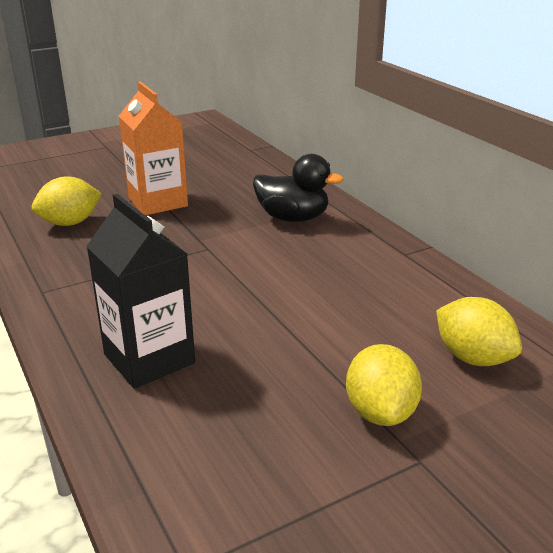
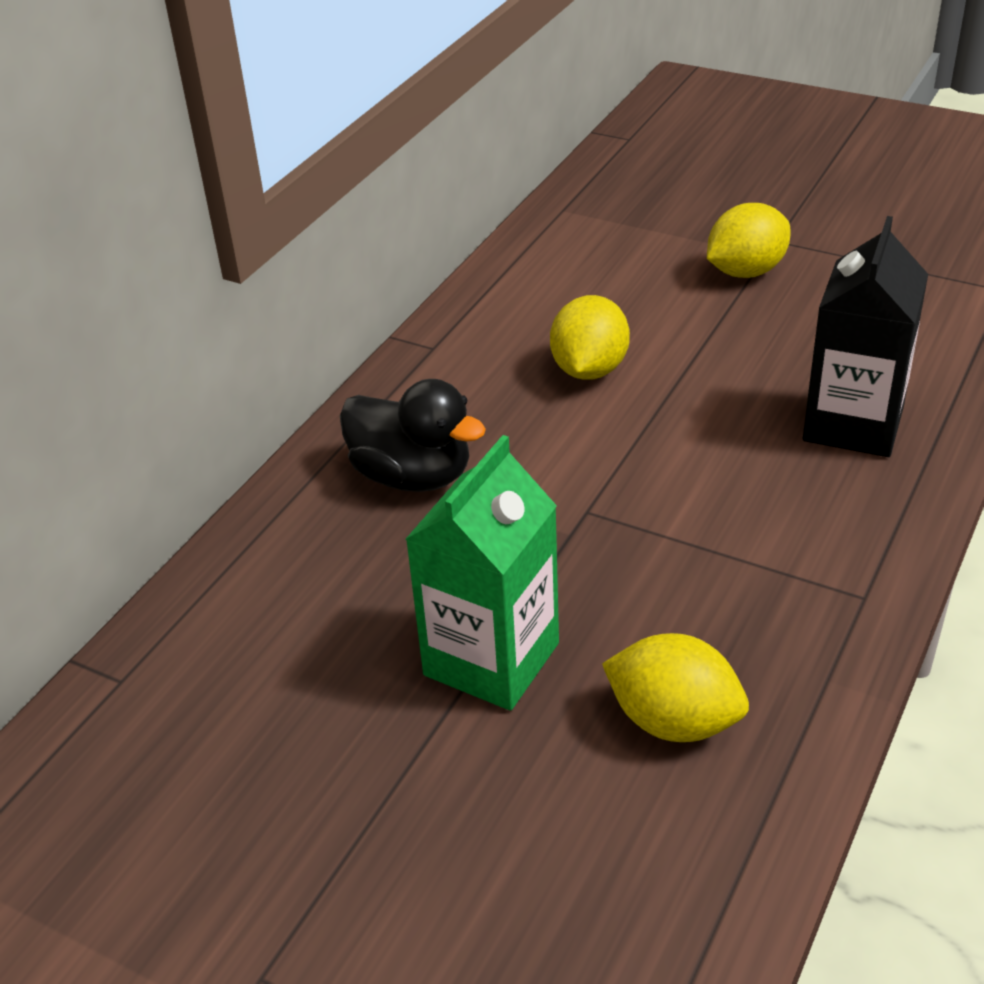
camera: 120 degrees left, 10 degrees up
orange carton [119,81,188,216] -> green carton [405,435,559,711]
black duck [253,154,344,222] -> black duck turned 135 degrees clockwise [340,379,486,492]
yellow lemon [436,297,522,366] -> yellow lemon moved to [550,295,630,380]

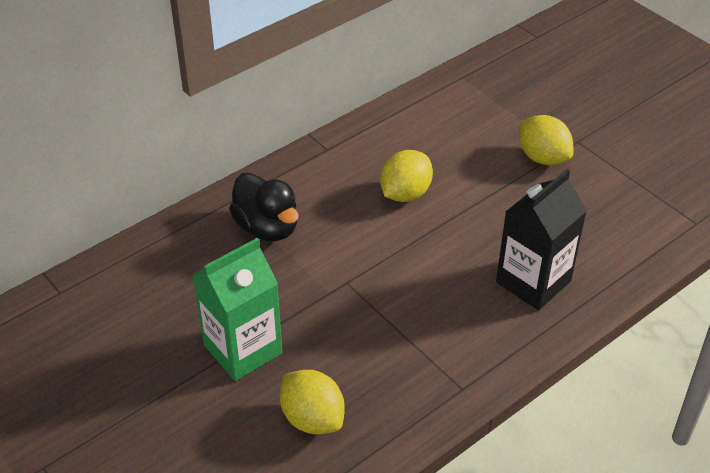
camera: 20 degrees right, 5 degrees up
yellow lemon [707,203,791,278] -> yellow lemon turned 60 degrees clockwise [519,115,574,165]

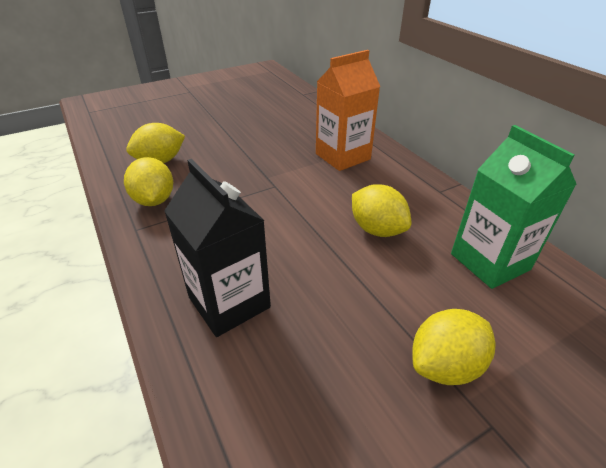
camera: 100 degrees right, 5 degrees down
green carton [192,238,282,381] -> green carton moved to [451,125,577,289]
black duck [229,173,299,241] -> orange carton [316,50,380,171]
none -> yellow lemon [124,157,173,206]

